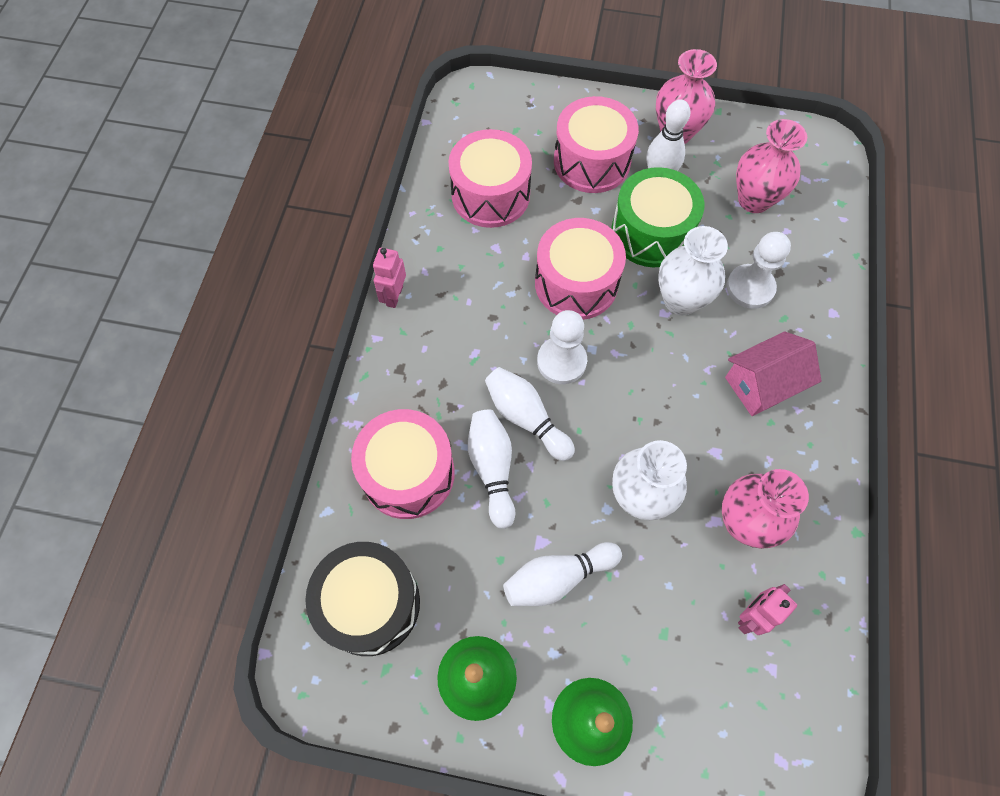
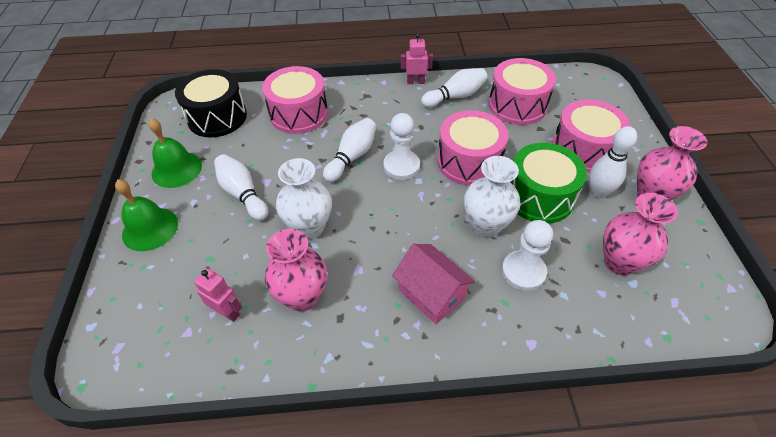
camera: 75 degrees right, 15 degrees down
white bowling pin [468,409,515,529] -> white bowling pin moved to [421,68,488,108]

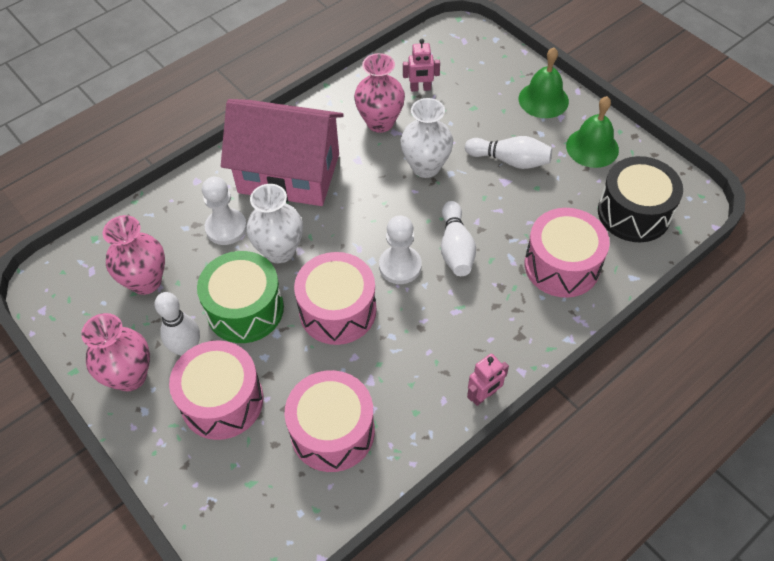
camera: 145 degrees right, 5 degrees up
pink house [392,244,475,324] -> pink house [221,99,344,206], size x1.86
white bowling pin [421,68,488,108] -> none

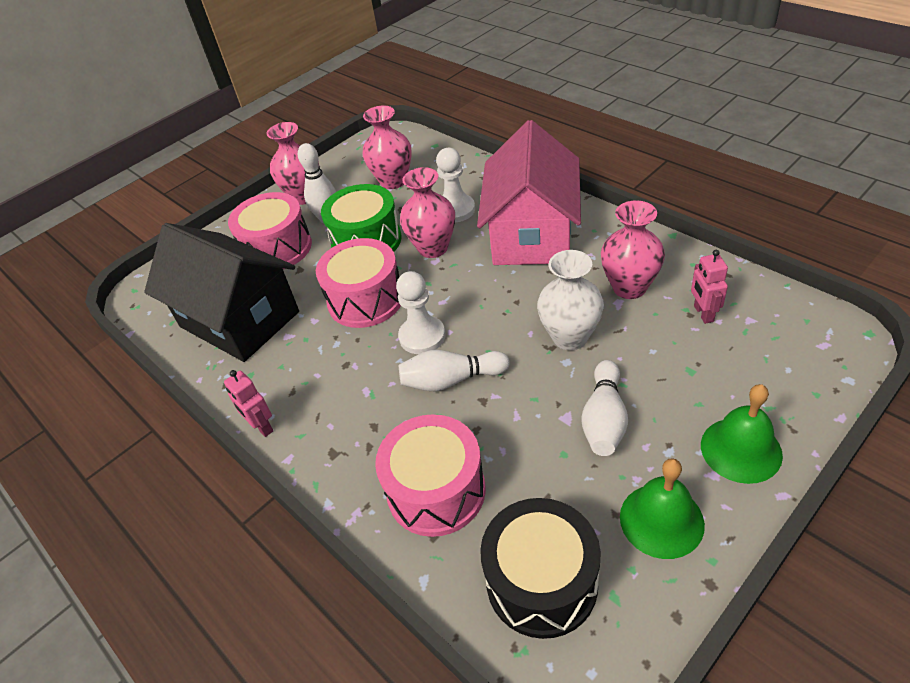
camera: 90 degrees right, 10 degrees down
white vase [246,184,303,263] -> pink vase [400,167,455,258]
pink drum [284,370,375,472] -> black house [144,223,299,362]

